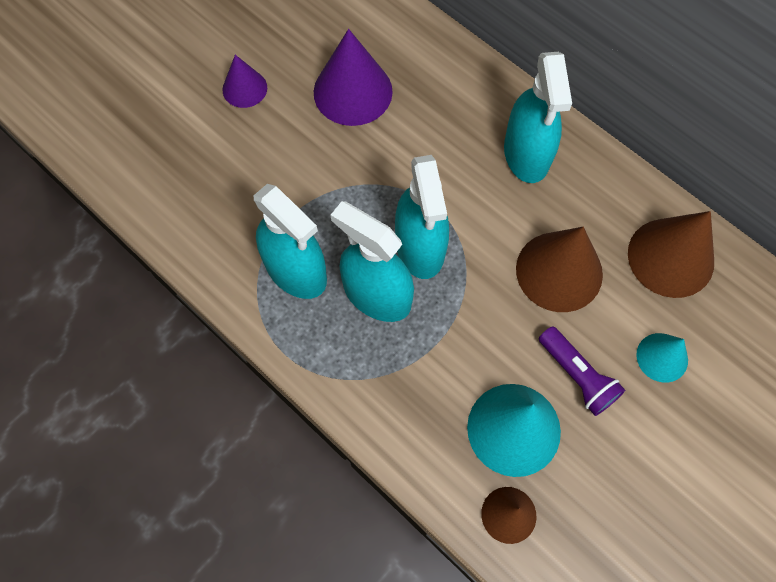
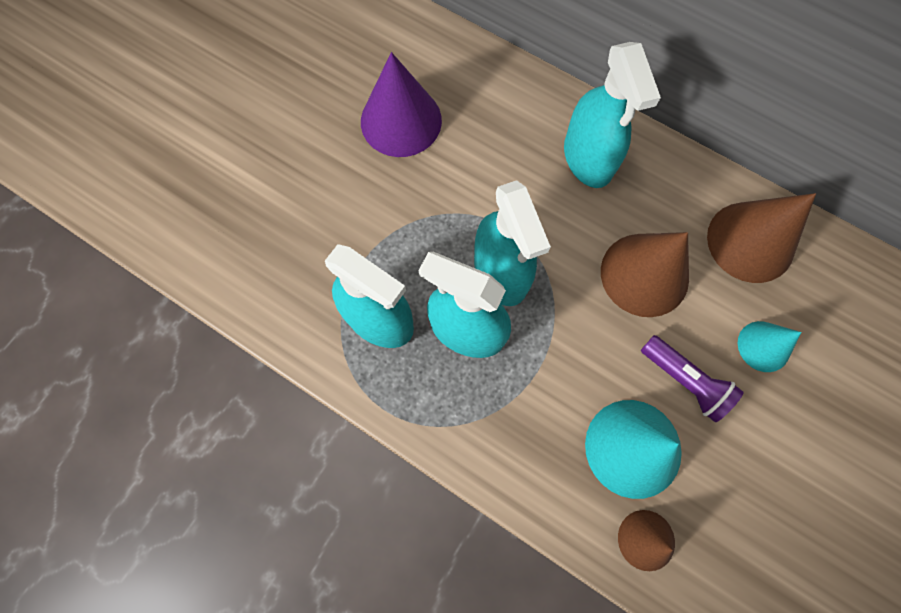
camera: 10 degrees left, 5 degrees up
purple cone [222,55,267,108] -> none

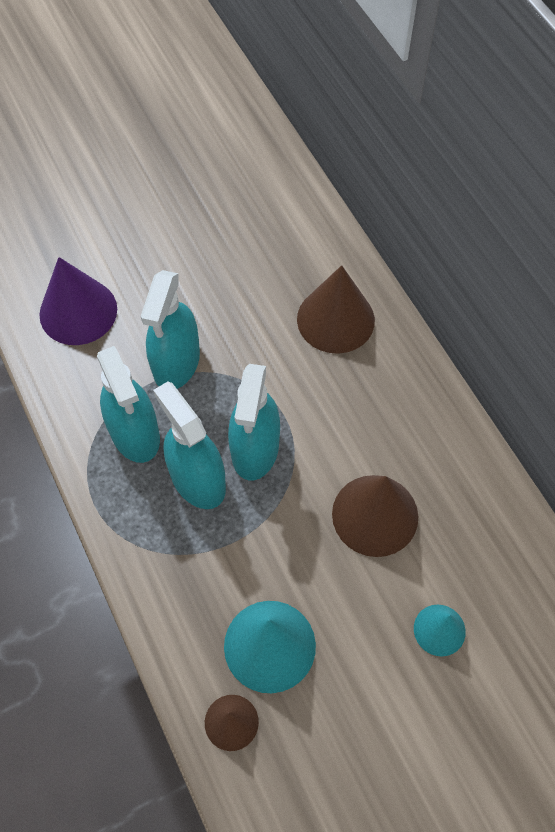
camera: 30 degrees right, 10 degrees down
purple cone [361,52,442,157] -> purple cone moved to [39,257,117,345]
turquoise spray bottle [564,42,661,188] -> turquoise spray bottle moved to [140,270,200,389]
purple flashlight [641,335,744,422] -> none
brown cone [707,193,816,283] -> brown cone moved to [297,265,375,354]

